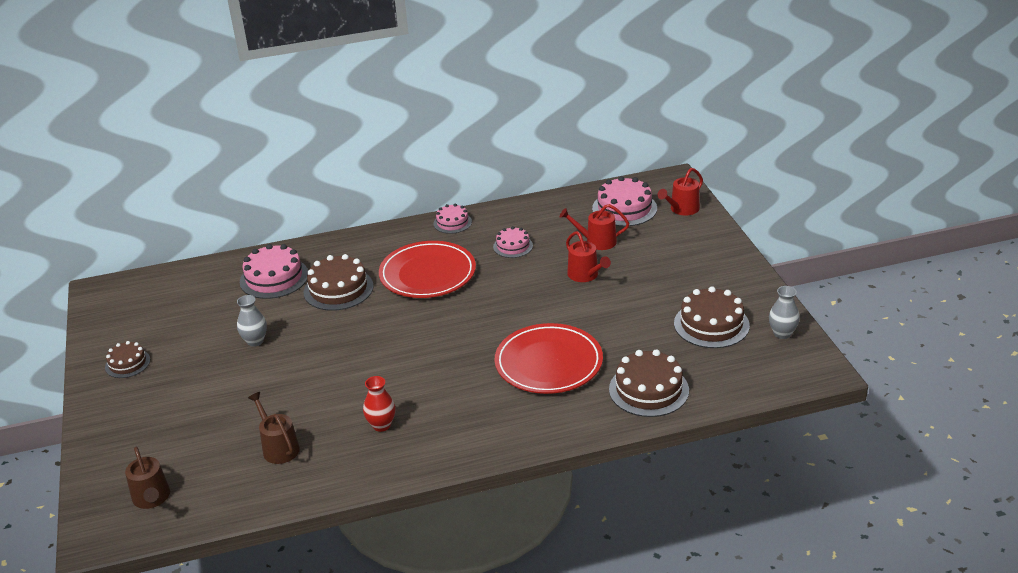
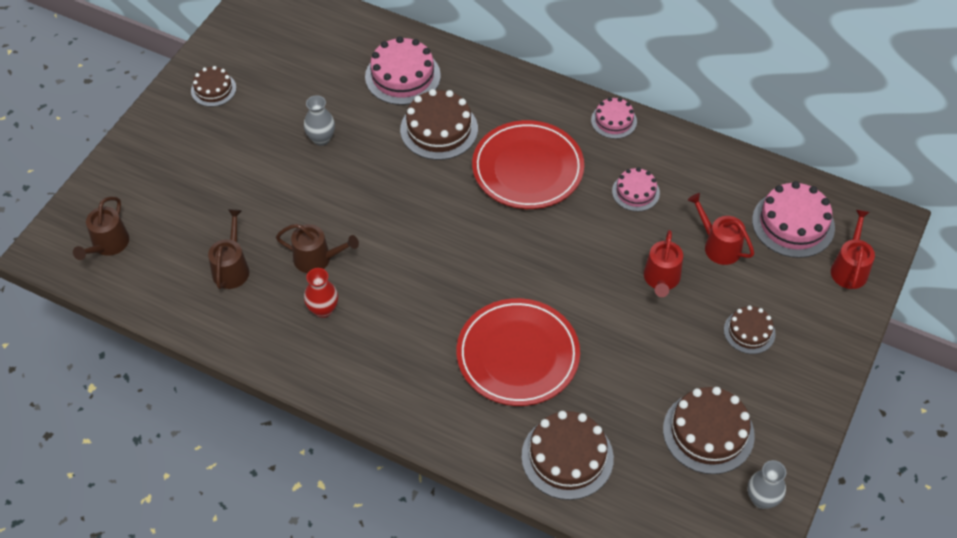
camera: 40 degrees right, 20 degrees up
red watering can [657,168,703,216] -> red watering can turned 105 degrees clockwise [831,210,875,289]
none -> brown watering can [276,224,359,273]
none -> brown cake [724,306,776,354]

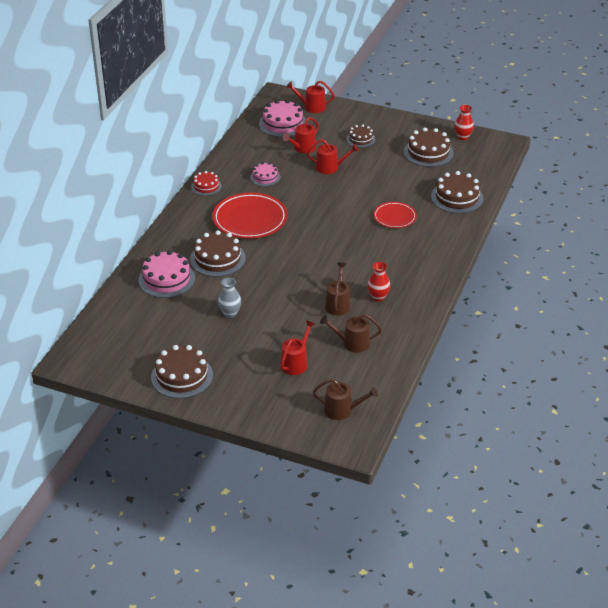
camera: 95 degrees left, 15 degrees down
brown cake [191,66,236,107] -> brown cake [151,345,213,399], size x1.69
red plate [457,298,580,406] -> red plate [373,202,417,228], size x0.58
pink cake [591,97,637,139] -> red cake [191,171,222,196]
grey vase [748,460,786,509] -> red vase [454,105,474,140]
none -> red watering can [281,320,315,375]

